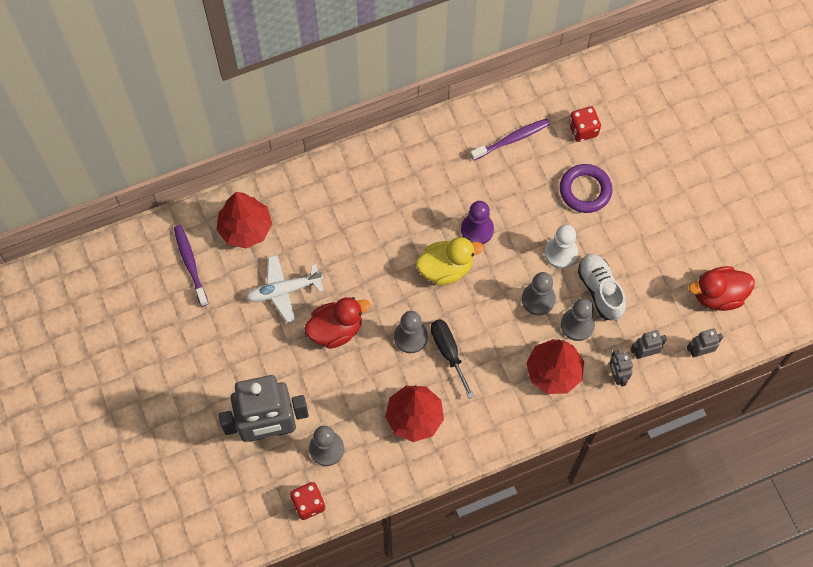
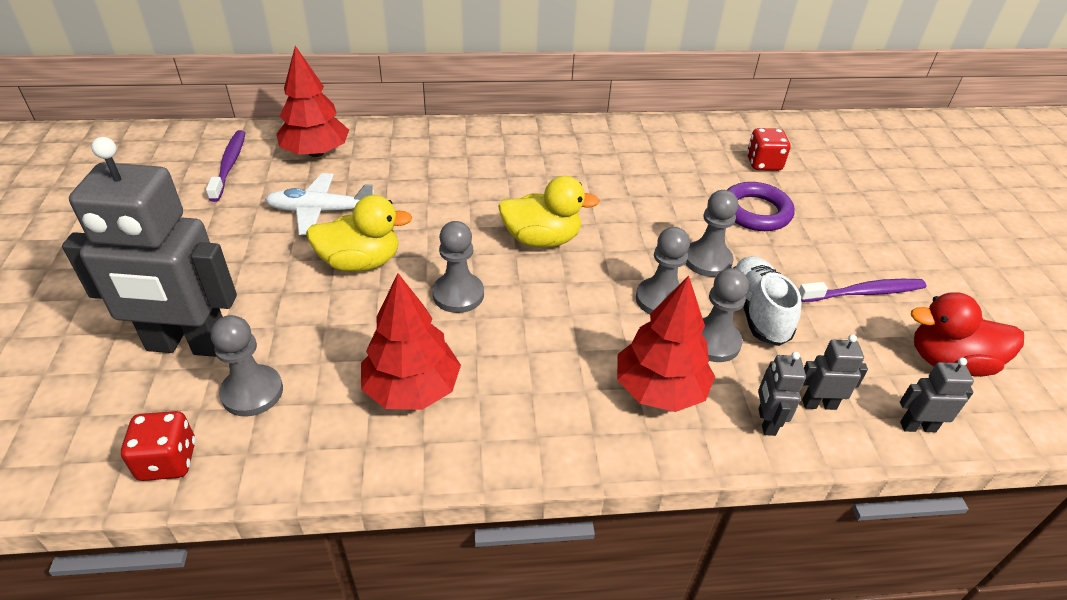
camera: 15 degrees right, 25 degrees down
red duck [304,297,371,349] -> yellow duck [306,195,413,272]
black screwdriver [431,319,474,399] -> none
purple pawn [461,201,494,244] -> none
purple toothbrush [470,118,550,161] -> purple toothbrush moved to [799,279,926,302]
white pawn [544,225,578,269] -> grey pawn [685,190,738,277]

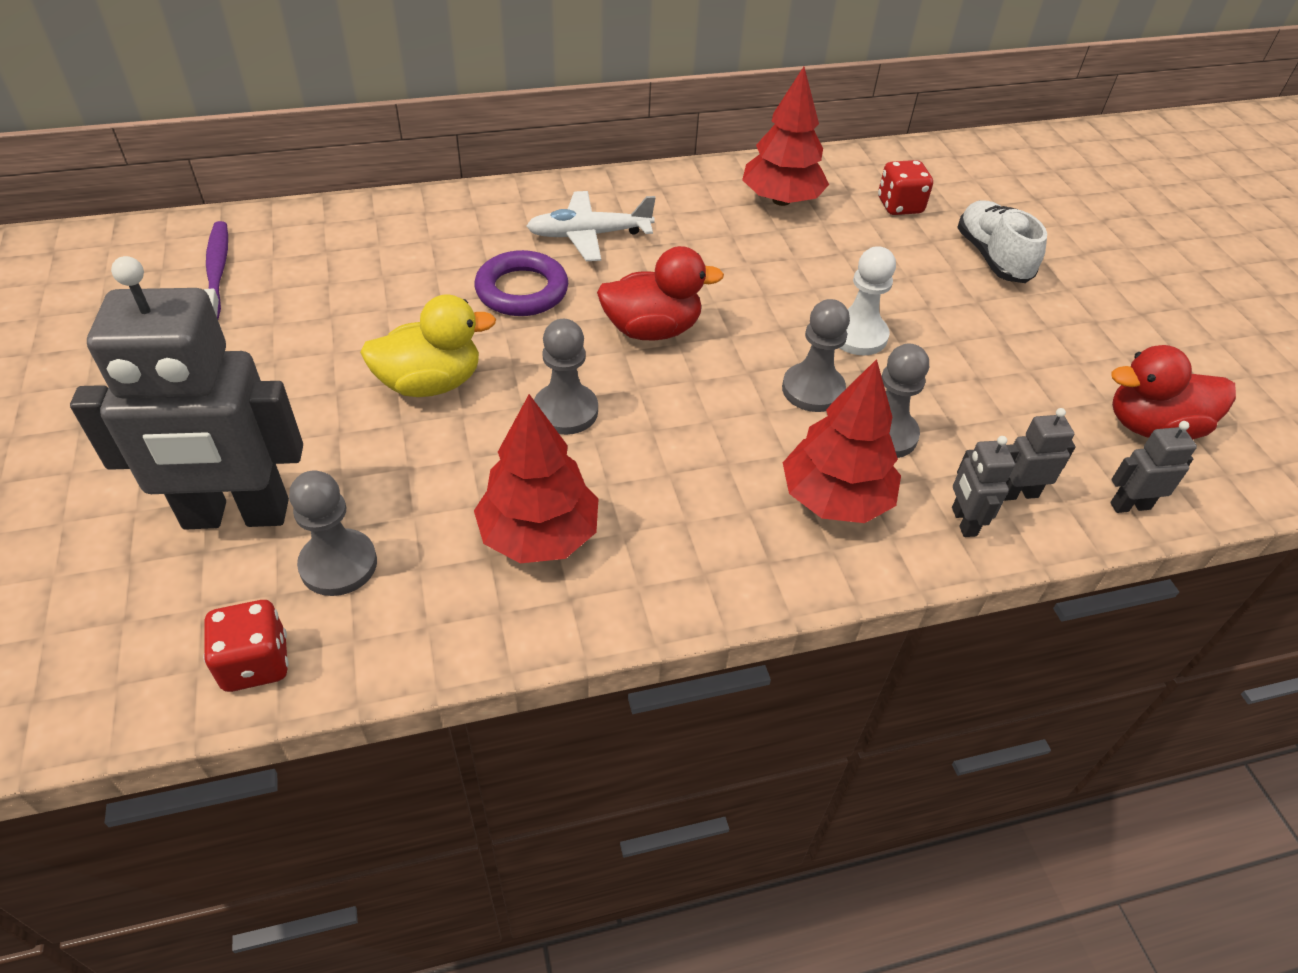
camera: 10 degrees left, 5 degrees up
white plane [265,173,374,235] -> white plane moved to [526,191,656,261]
red tree [277,46,349,157] -> red tree moved to [742,67,829,206]
yellow duck [498,176,599,248] -> red duck [597,246,724,340]
grey pawn [685,190,738,277] -> white pawn [840,246,896,355]
purple ring [727,182,794,231] -> purple ring moved to [475,250,568,316]
white shoe [734,256,801,346] -> white shoe moved to [957,200,1047,283]
purple toothbrush [799,279,926,302] -> none

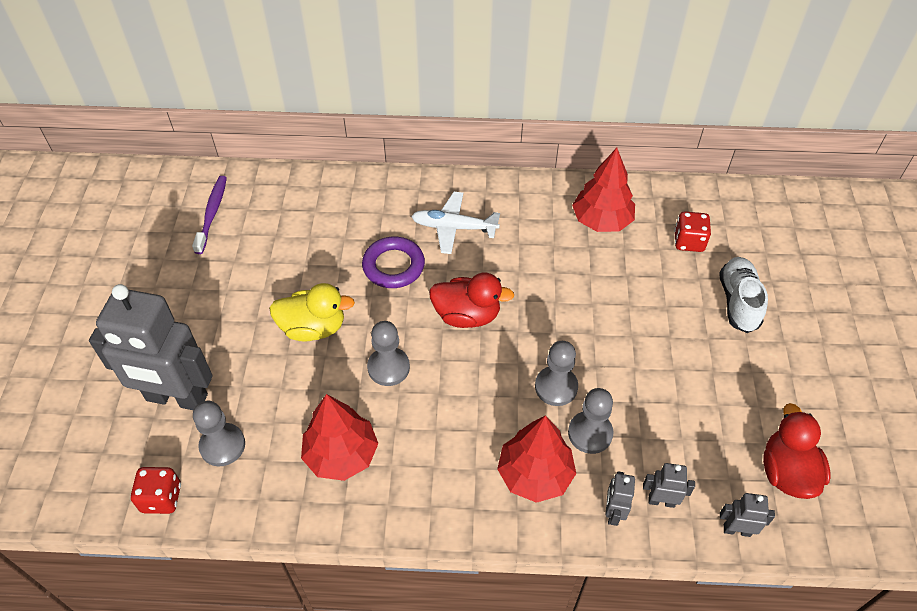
camera: 20 degrees right, 5 degrees up
white pawn [840,246,896,355] -> none
red duck [1111,345,1236,439] -> red duck turned 75 degrees clockwise [763,403,831,499]

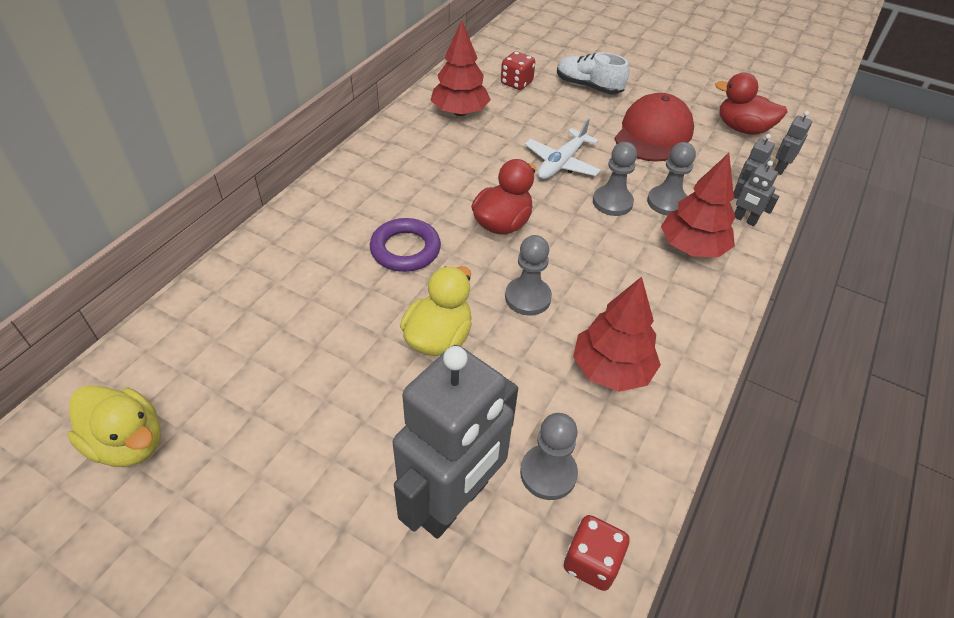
camera: 65 degrees left, 5 degrees down
purple toothbrush [192,176,227,254] -> none
white plane [411,192,500,254] -> white plane moved to [525,118,601,179]
none -> yellow duck [67,385,161,467]
none -> red cap [615,93,694,162]

